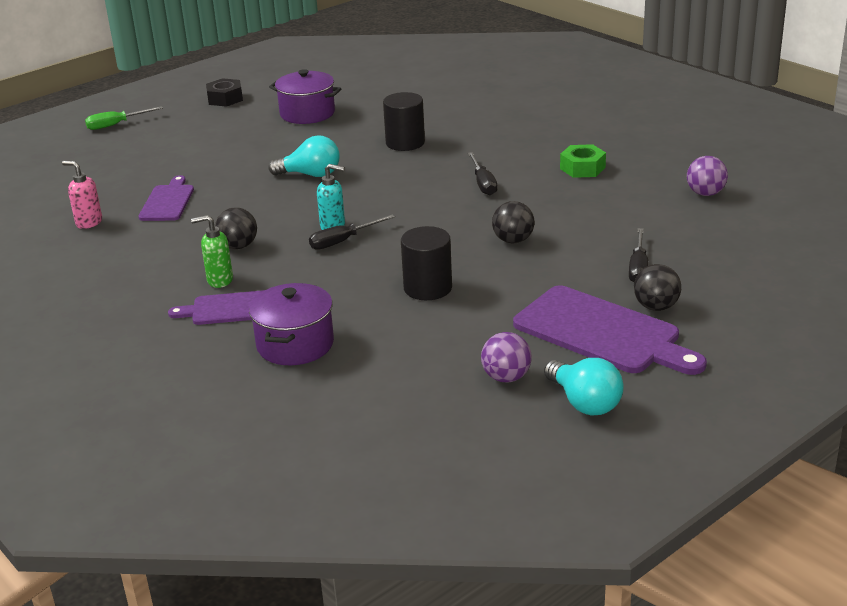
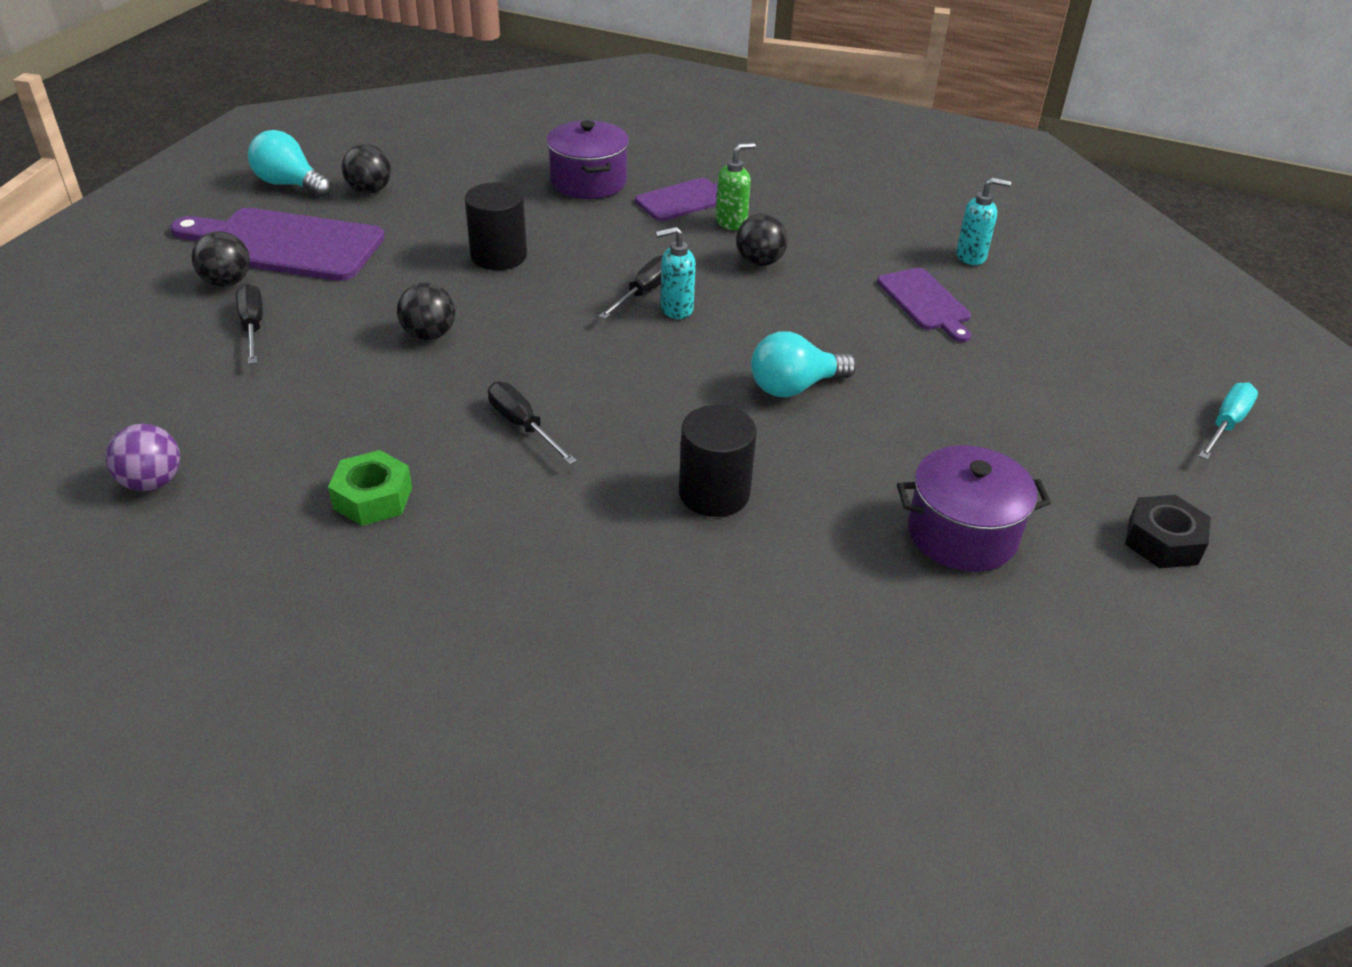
camera: 150 degrees right, 10 degrees up
pink soap dispenser [62,161,102,229] -> turquoise soap dispenser [956,178,1011,265]
green screwdriver [85,106,163,130] -> turquoise screwdriver [1199,382,1258,460]
purple ball [481,332,532,383] -> black ball [342,144,391,194]

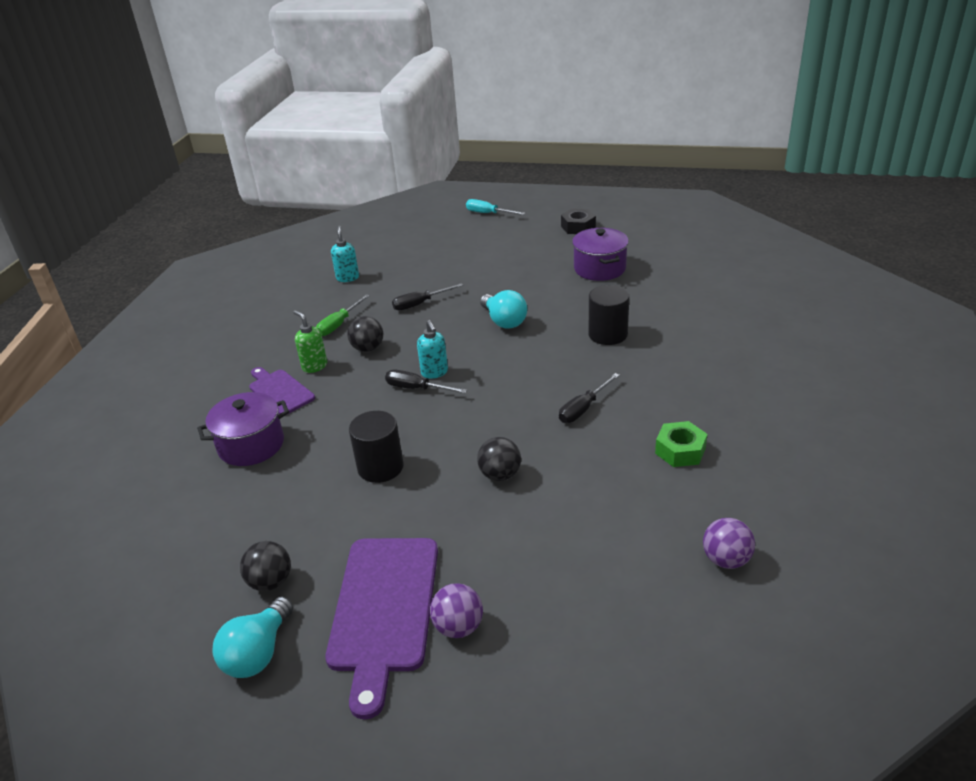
camera: 95 degrees left, 5 degrees down
black ball [192,231,250,287] -> purple ball [430,583,483,638]
black screwdriver [236,284,263,364] -> black screwdriver moved to [392,283,463,310]
purple cutting board [877,268,971,342] -> none
none -> green screwdriver [316,294,370,336]

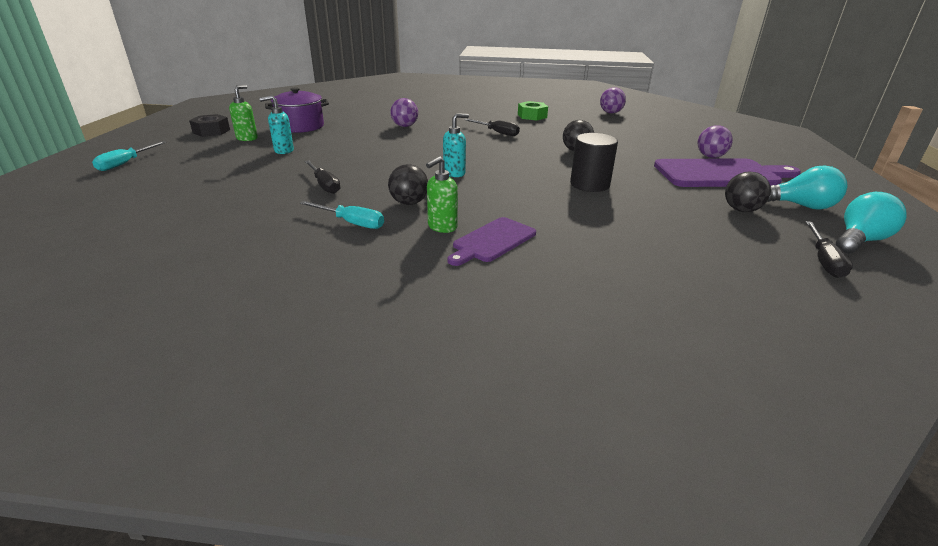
camera: 100 degrees left, 5 degrees down
purple pot [197,392,289,466] -> none
green screwdriver [316,294,370,336] -> turquoise screwdriver [300,201,384,229]
turquoise soap dispenser [331,226,359,282] -> turquoise soap dispenser moved to [259,95,294,154]
black screwdriver [385,370,467,393] -> black screwdriver moved to [806,221,853,278]
turquoise light bulb [480,290,527,329] -> turquoise light bulb moved to [836,192,907,254]
black cylinder [589,285,629,345] -> purple ball [390,98,418,127]
none -> green soap dispenser [229,85,258,141]

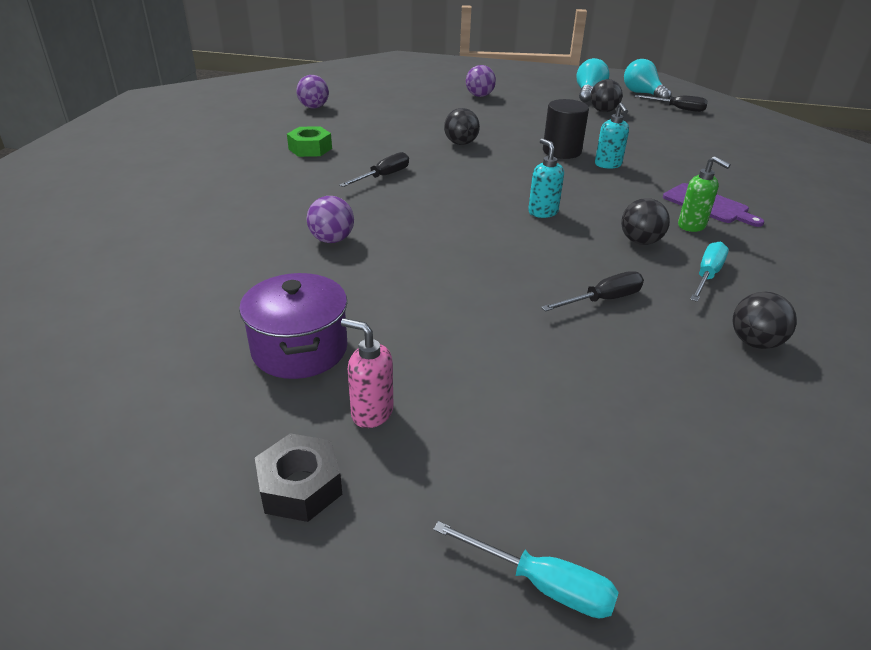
camera: 85 degrees left, 5 degrees up
green soap dispenser [229,85,258,141] -> pink soap dispenser [341,318,394,428]
turquoise soap dispenser [259,95,294,154] -> turquoise soap dispenser moved to [595,102,629,169]
purple cutting board [654,158,801,187] -> none
none -> black ball [733,292,797,349]

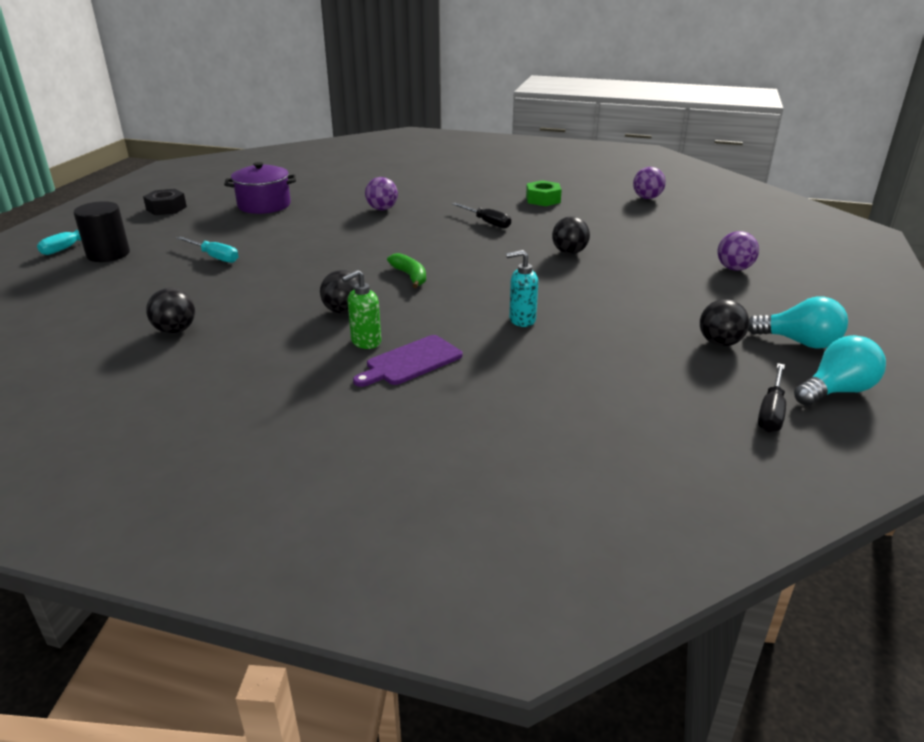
camera: 95 degrees right, 5 degrees down
pink soap dispenser [341,318,394,428] -> none
turquoise soap dispenser [528,139,564,218] -> green banana [387,253,426,288]
black screwdriver [541,271,644,312] -> none
black cylinder [543,99,589,159] -> black cylinder moved to [74,201,130,262]
turquoise screwdriver [690,242,729,302] -> turquoise screwdriver moved to [177,236,238,263]

